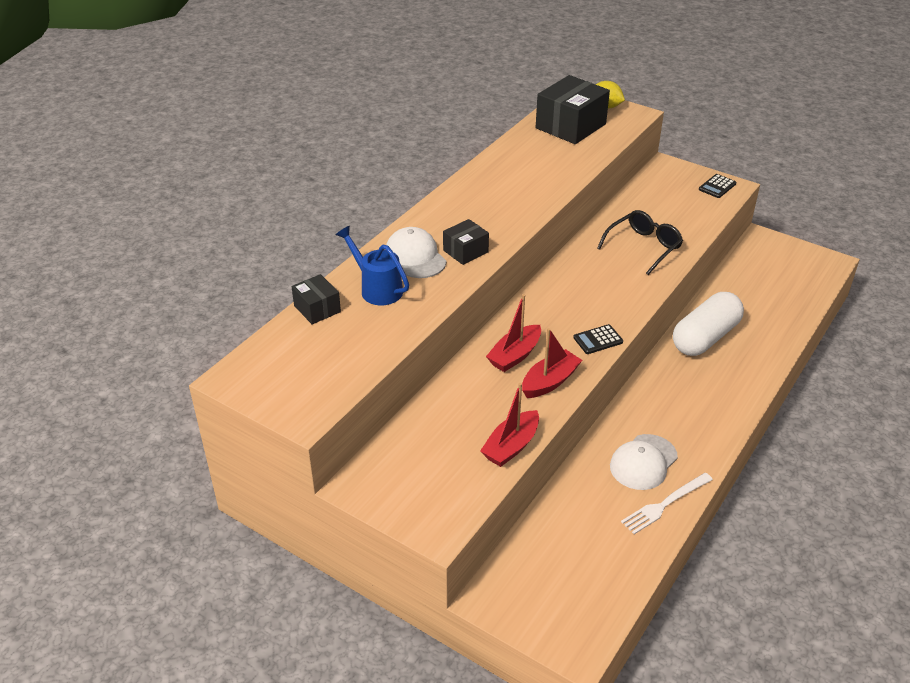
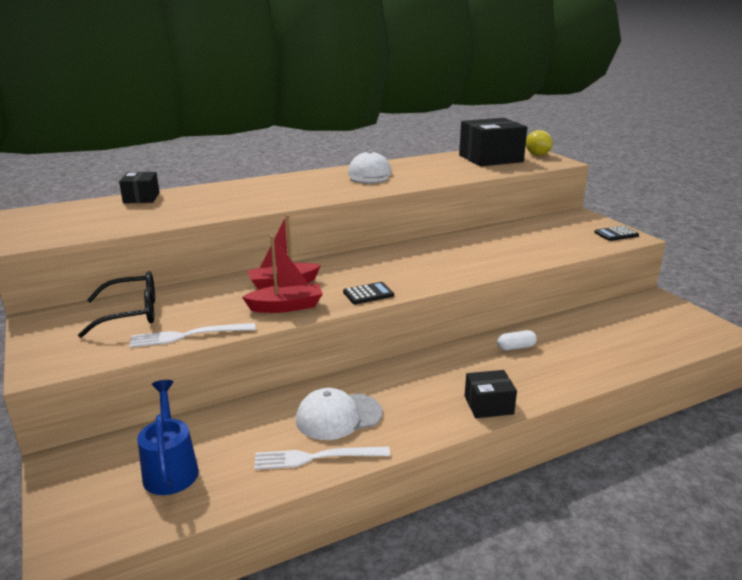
camera: 30 degrees right, 15 degrees down
blue watering can [336,226,409,305] -> blue watering can moved to [137,380,199,495]
white cap [386,227,446,278] -> white cap moved to [348,151,392,184]
black box [443,219,489,265] -> black box moved to [465,370,517,418]
red boat [480,383,539,467] -> white fork [130,323,256,347]
black calculator [573,324,623,354] -> black calculator turned 150 degrees clockwise [343,282,394,304]
black glasses [597,210,683,275] -> black glasses moved to [78,271,155,338]
white capsule [673,292,744,356] -> white capsule [497,330,537,351], size x0.41

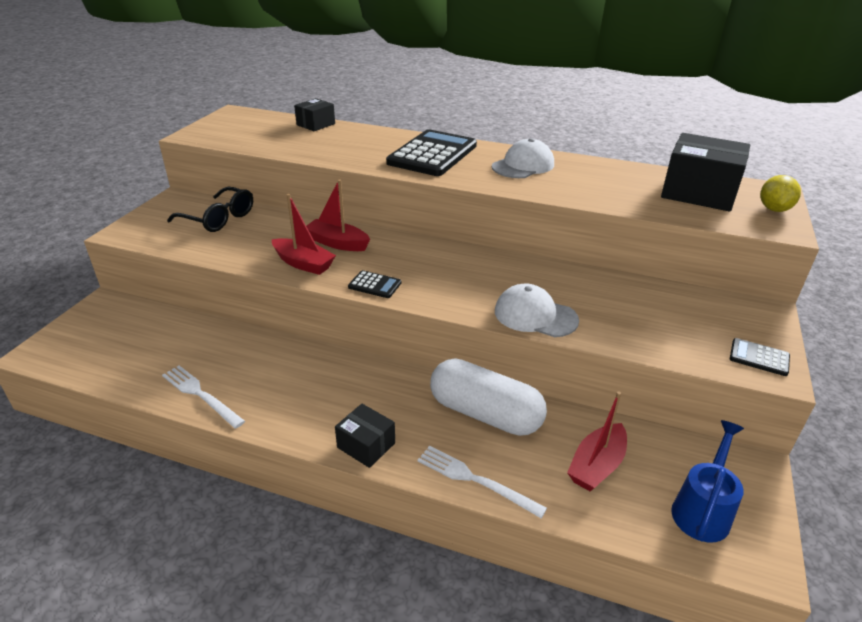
camera: 45 degrees right, 10 degrees up
white fork [130,323,256,347] -> white fork moved to [417,446,547,519]
blue watering can [137,380,199,495] -> blue watering can moved to [671,420,744,542]
white cap [296,388,383,440] -> white cap moved to [495,283,579,337]
white capsule [497,330,537,351] -> white capsule [430,358,547,436], size x2.47
none -> black calculator [386,129,477,176]
none -> red boat [567,391,627,491]

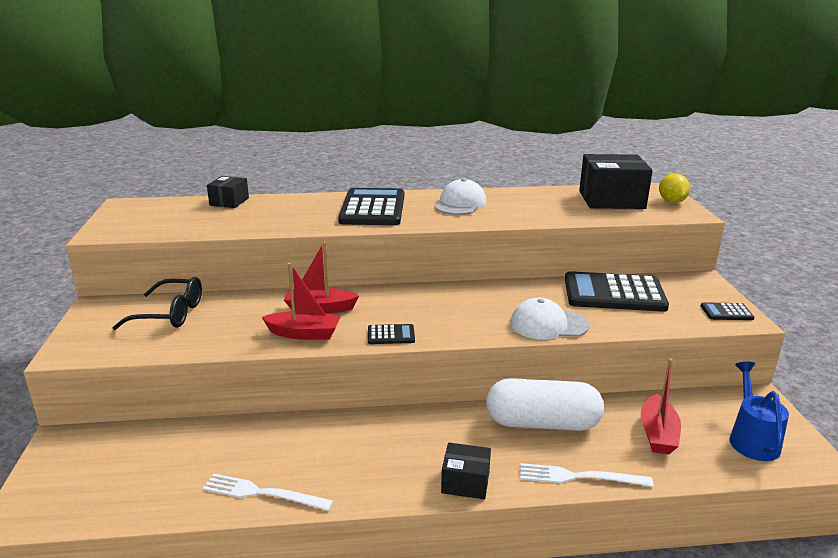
camera: 25 degrees left, 10 degrees down
none -> black calculator [565,271,669,312]

